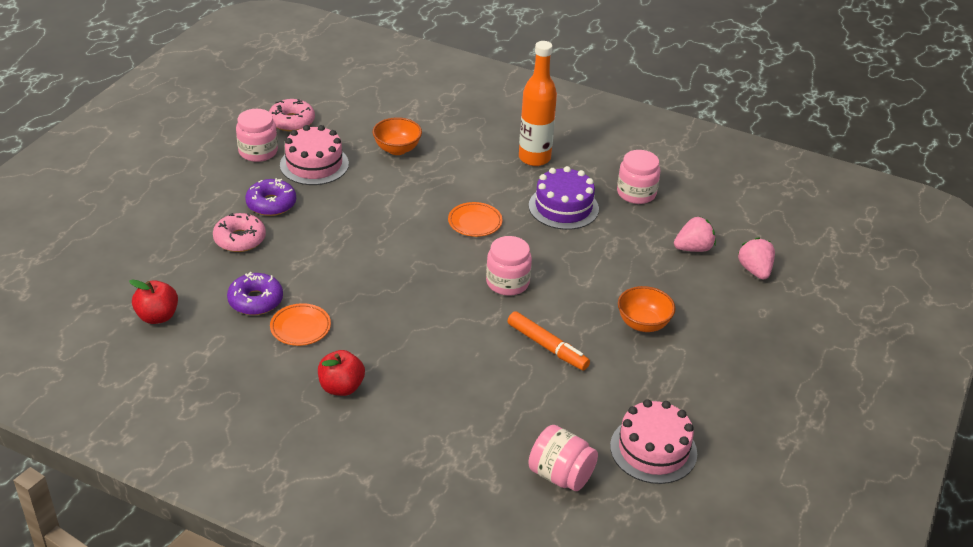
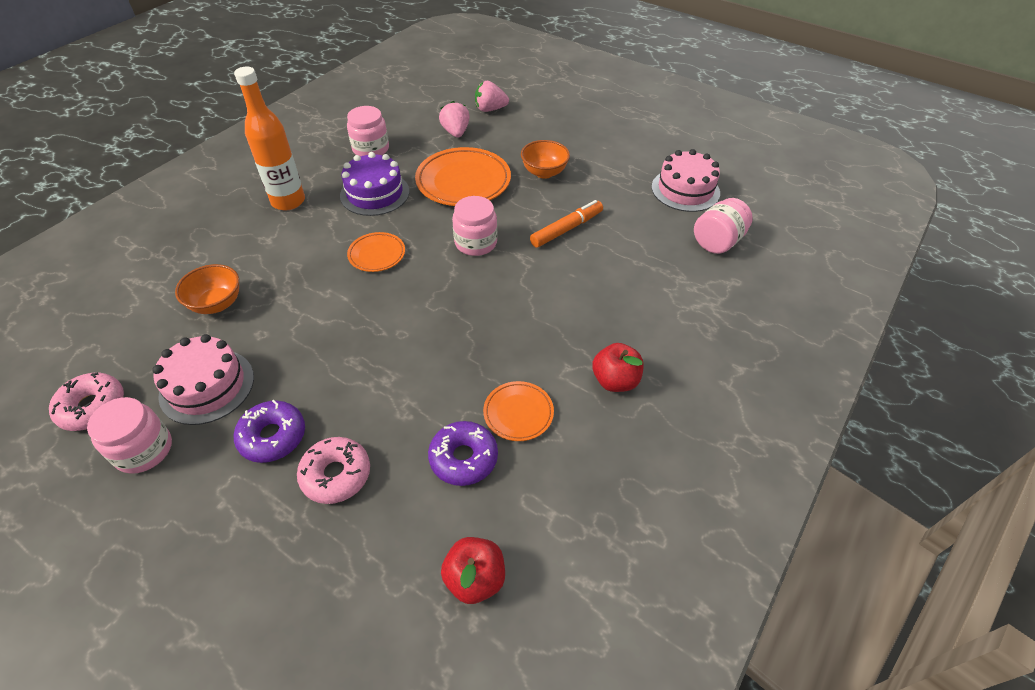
camera: 80 degrees left, 10 degrees up
none -> orange plate [415,147,511,206]

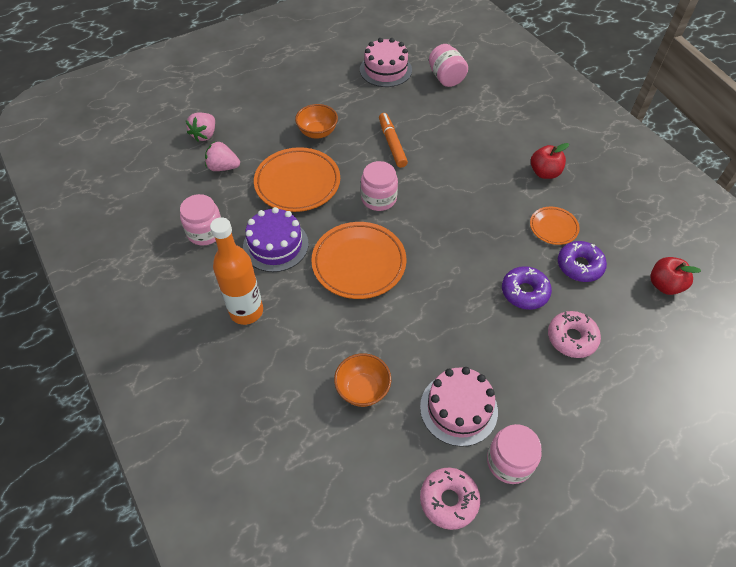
camera: 65 degrees left, 5 degrees up
purple donut [234,400,305,463] -> purple donut moved to [502,266,552,310]
orange plate [347,232,405,272] -> orange plate [311,222,407,299], size x1.86

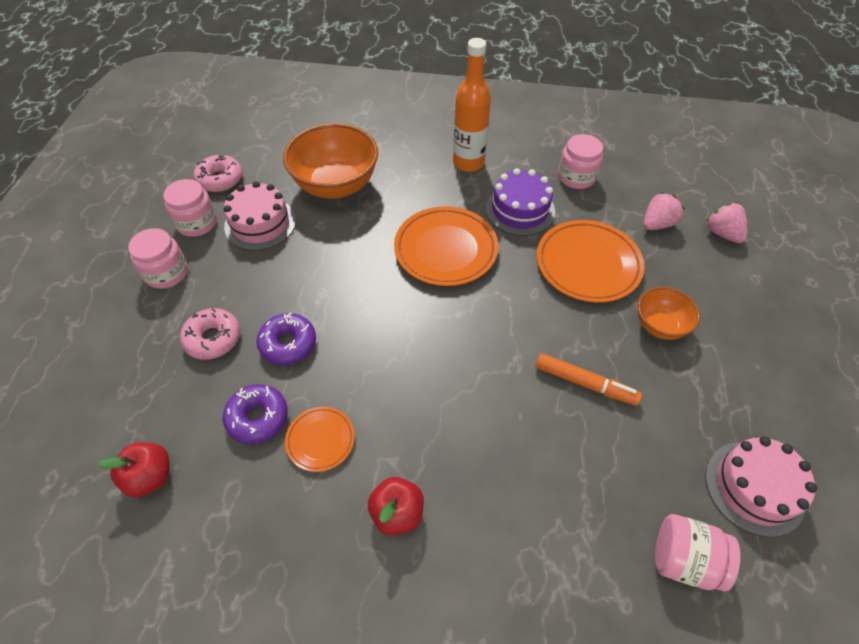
camera: 130 degrees right, 0 degrees up
orange bowl [334,353,391,407] -> orange bowl [283,123,378,199], size x1.83
pink jar [361,161,398,211] -> pink jar moved to [128,228,188,289]

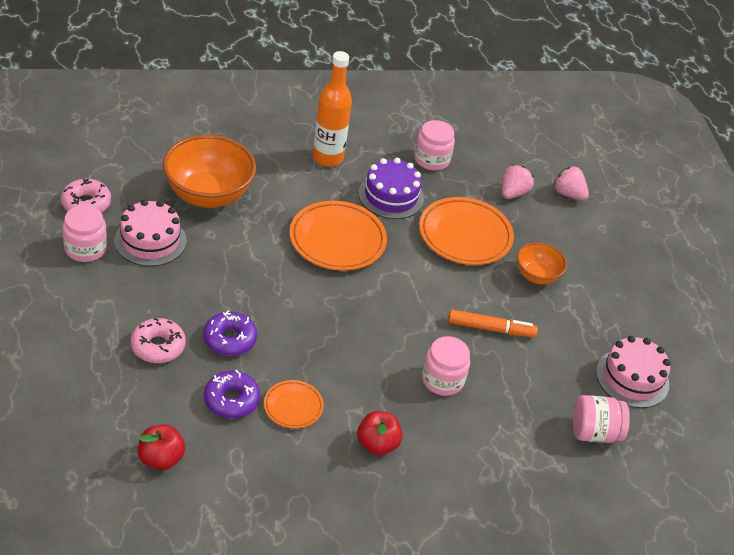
camera: 25 degrees left, 10 degrees down
pink jar [128,228,188,289] -> pink jar moved to [422,336,470,396]

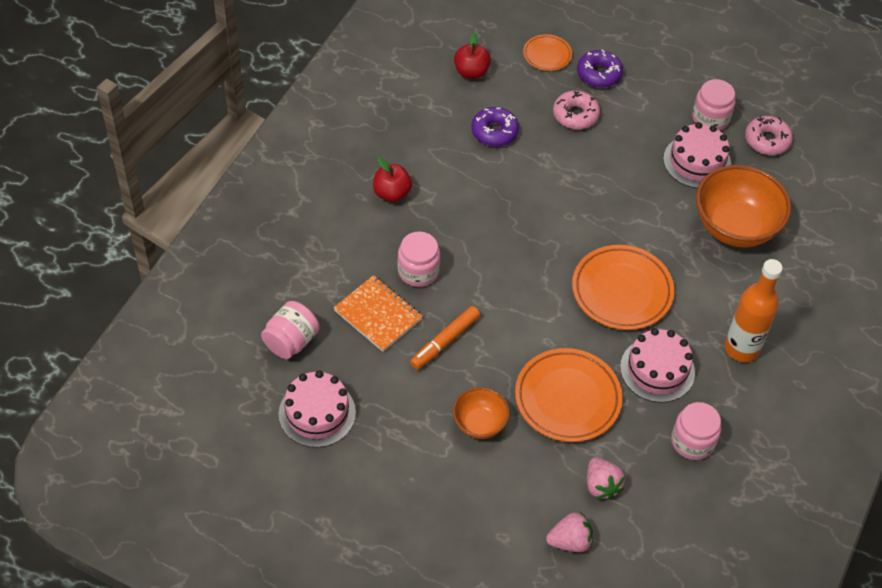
camera: 130 degrees right, 10 degrees up
purple donut [203,310,257,356] -> purple donut moved to [577,50,623,88]
orange plate [264,380,324,429] -> orange plate moved to [523,34,572,71]
purple cake [358,158,424,219] -> pink cake [620,328,695,403]
none -> orange notebook [334,275,423,352]

